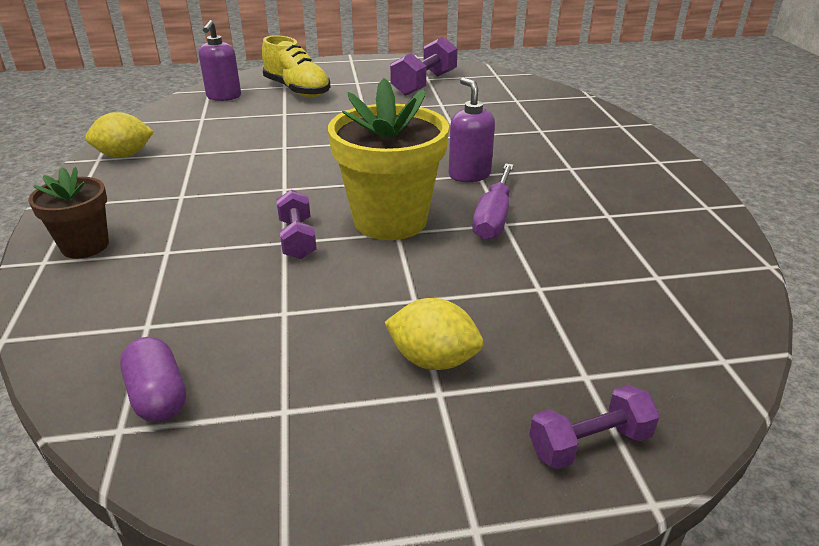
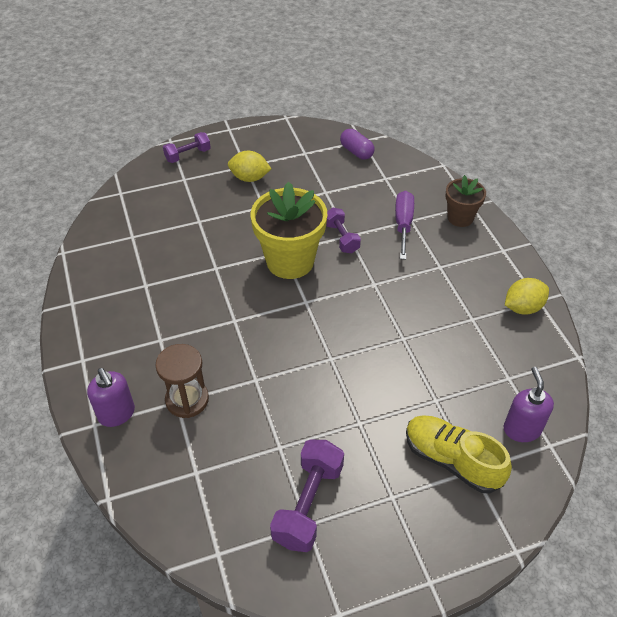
camera: 170 degrees right, 15 degrees up
purple soap dispenser [449,78,495,182] -> purple soap dispenser moved to [87,368,135,427]
purple screwdriver [472,164,514,240] -> purple screwdriver moved to [395,191,414,260]
none -> brown hourglass [155,344,209,418]

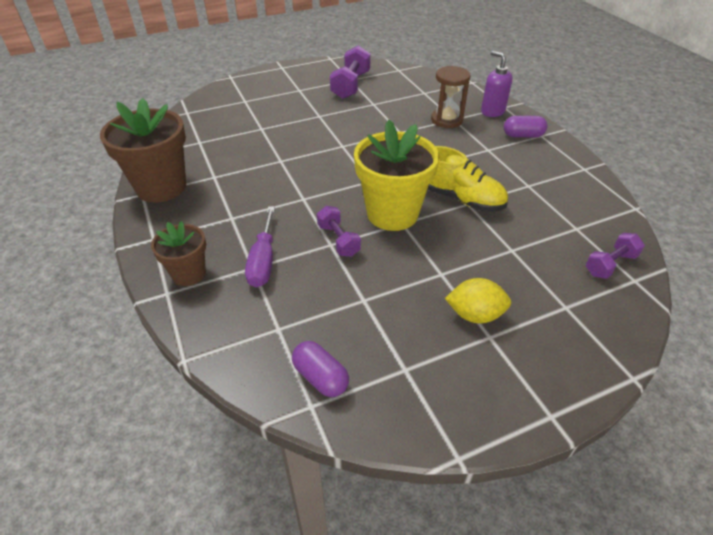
camera: 175 degrees right, 5 degrees down
purple dumbbell [163,132,211,163] -> purple dumbbell moved to [586,233,645,279]
yellow shoe [406,415,512,493] -> yellow shoe moved to [427,146,508,212]
purple soap dispenser [504,367,554,442] -> none
yellow lemon [505,278,549,315] -> brown flower pot [100,98,186,203]
none -> purple capsule [504,116,548,137]

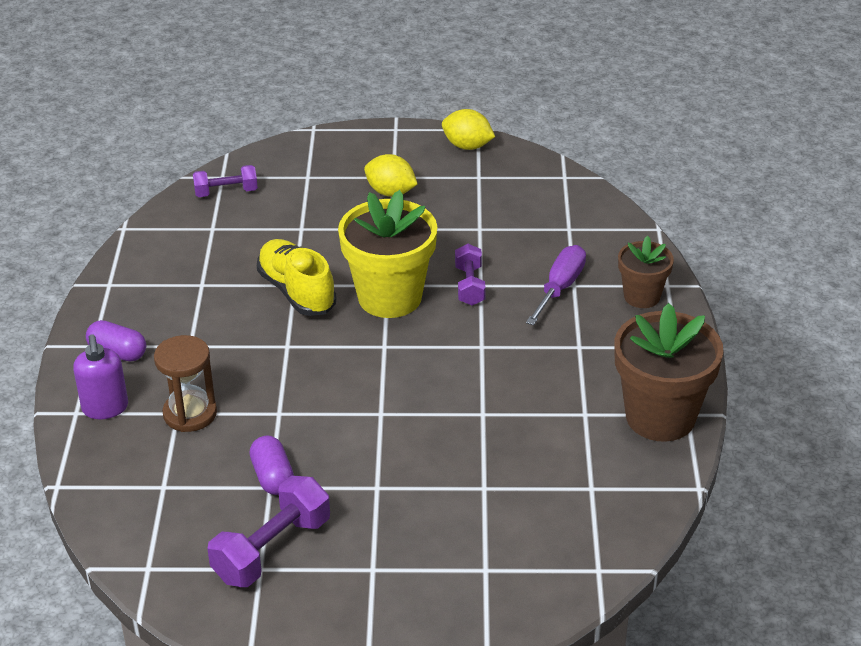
camera: 155 degrees left, 5 degrees down
purple capsule [292,341,349,397] -> purple capsule moved to [250,435,294,495]
none -> yellow lemon [442,109,495,150]

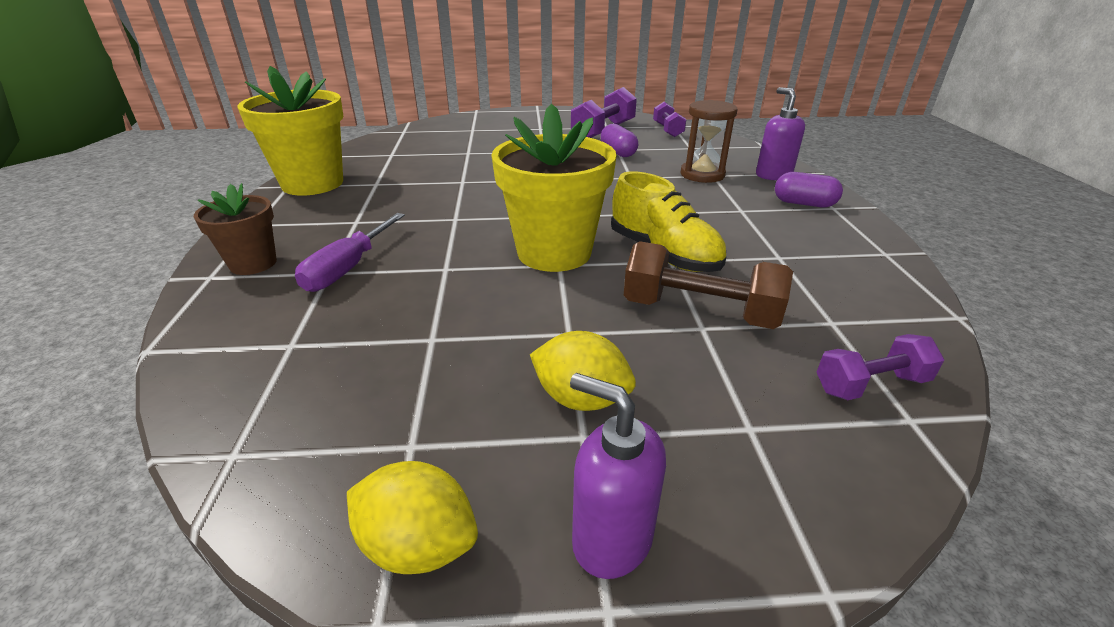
camera: 175 degrees right, 5 degrees down
purple dumbbell [455,244,486,305] -> purple dumbbell moved to [653,102,687,137]
brown flower pot [614,303,724,442] -> yellow flower pot [237,66,343,196]
none -> purple soap dispenser [570,373,666,579]
none -> brown dumbbell [624,241,793,329]

